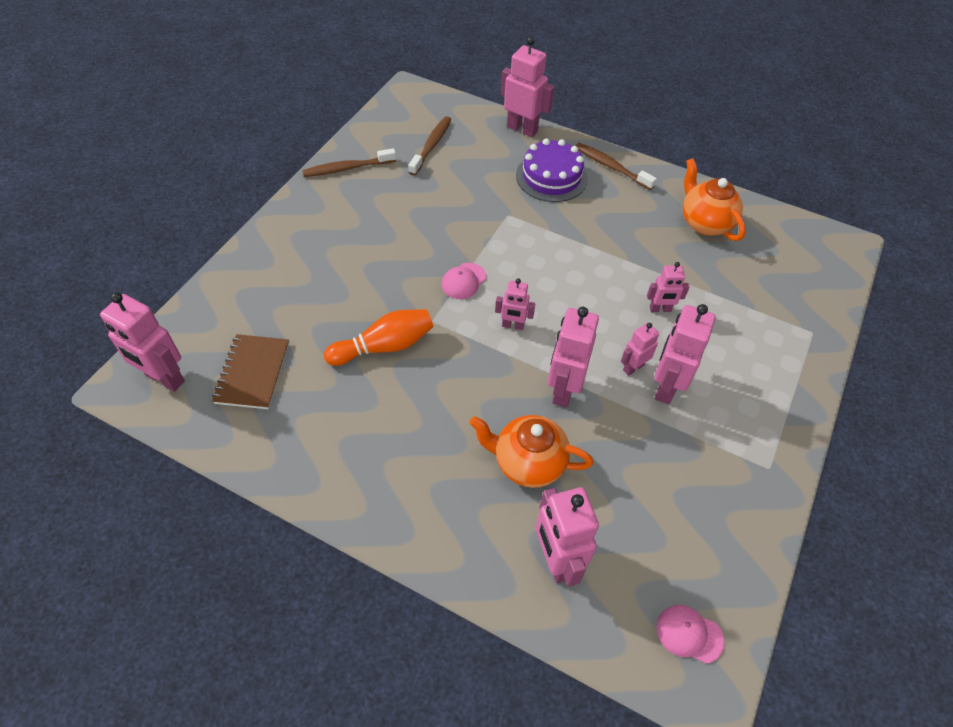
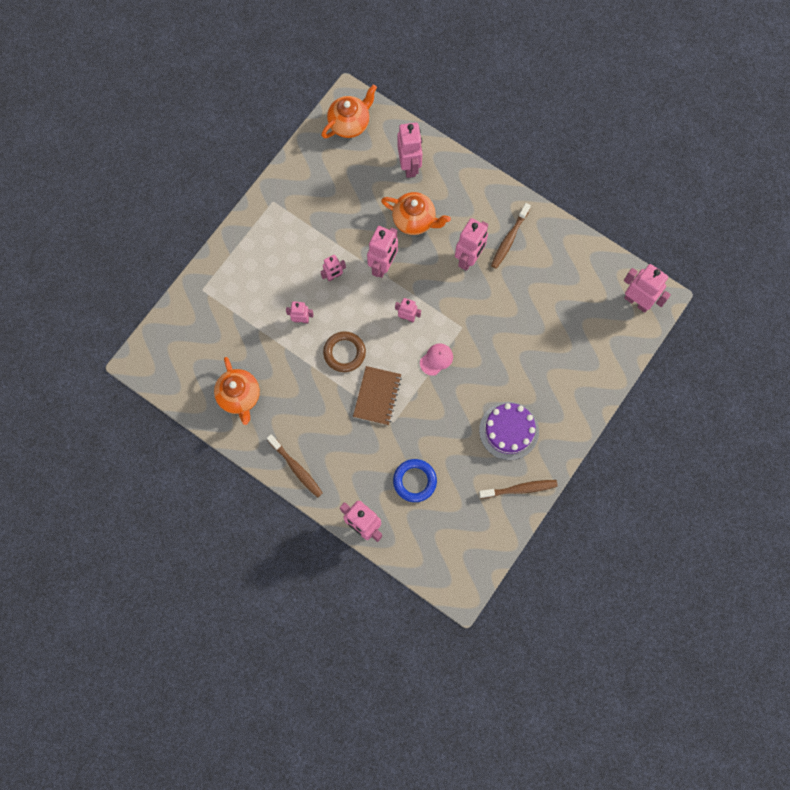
camera: 170 degrees left, 20 degrees up
brown notebook [212,334,289,409] -> brown notebook moved to [353,366,402,425]
orange bowling pin [324,309,433,366] -> none
brown toothbrush [409,116,452,176] -> brown toothbrush moved to [491,203,531,269]
purple cake [516,139,588,202] -> purple cake moved to [479,402,539,460]
pink robot [654,304,716,404] -> pink robot moved to [455,218,488,271]
pink cap [656,605,725,664] -> orange teapot [322,85,377,138]
none -> brown ring [323,331,366,372]
none -> blue ring [393,459,437,502]

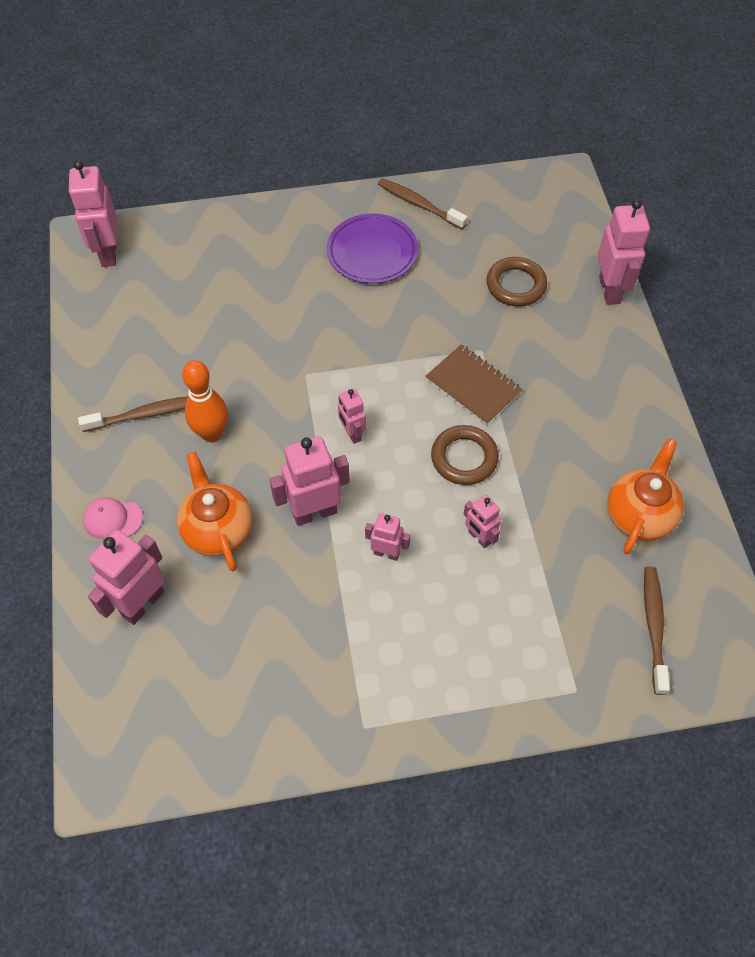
camera: 135 degrees left, 15 degrees down
brown toothbrush [267,434,323,498] -> brown toothbrush moved to [644,566,670,695]
orange teapot [322,85,377,138] -> none
brown notebook [353,366,402,425] -> brown notebook turned 75 degrees clockwise [425,344,523,425]
blue ring [393,459,437,502] -> brown ring [487,257,547,306]
pink cap [420,343,453,376] -> pink cap moved to [83,497,143,539]
pink robot [455,218,488,271] -> orange bowling pin [182,360,228,442]
purple cake [479,402,539,460] -> purple plate [327,214,418,284]

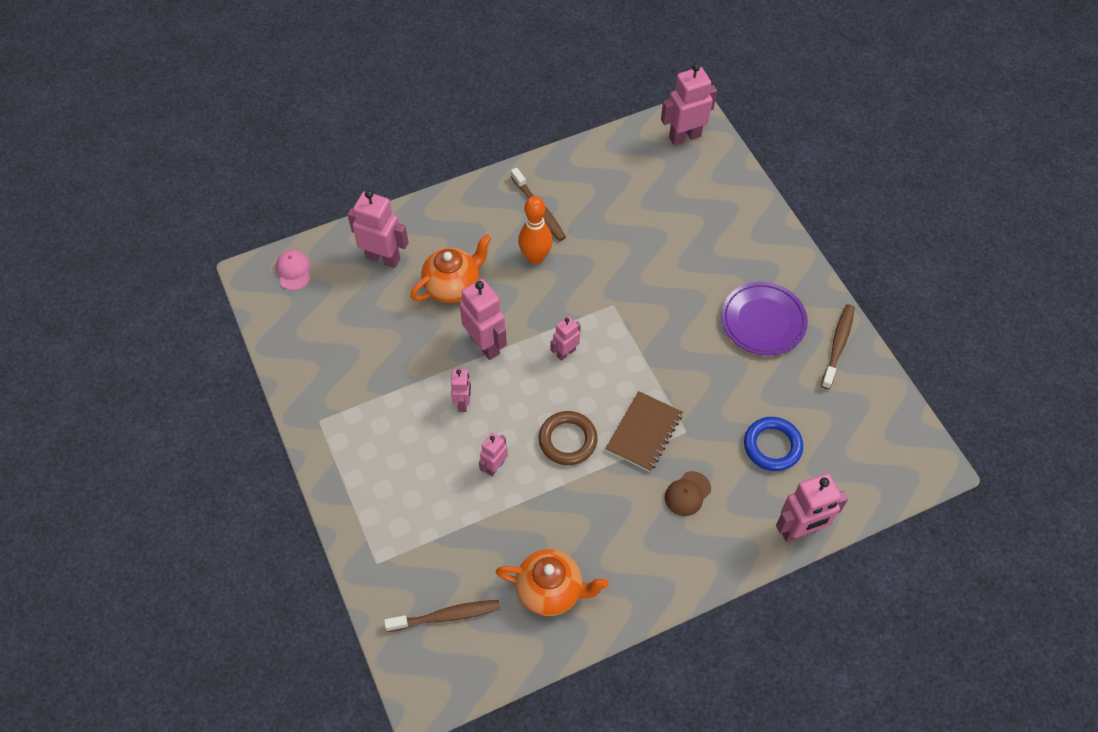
camera: 75 degrees right, 0 degrees up
pink cap [83,497,143,539] -> pink cap moved to [276,250,310,290]
brown ring [487,257,547,306] -> blue ring [744,417,803,471]
none -> brown cap [665,471,711,516]

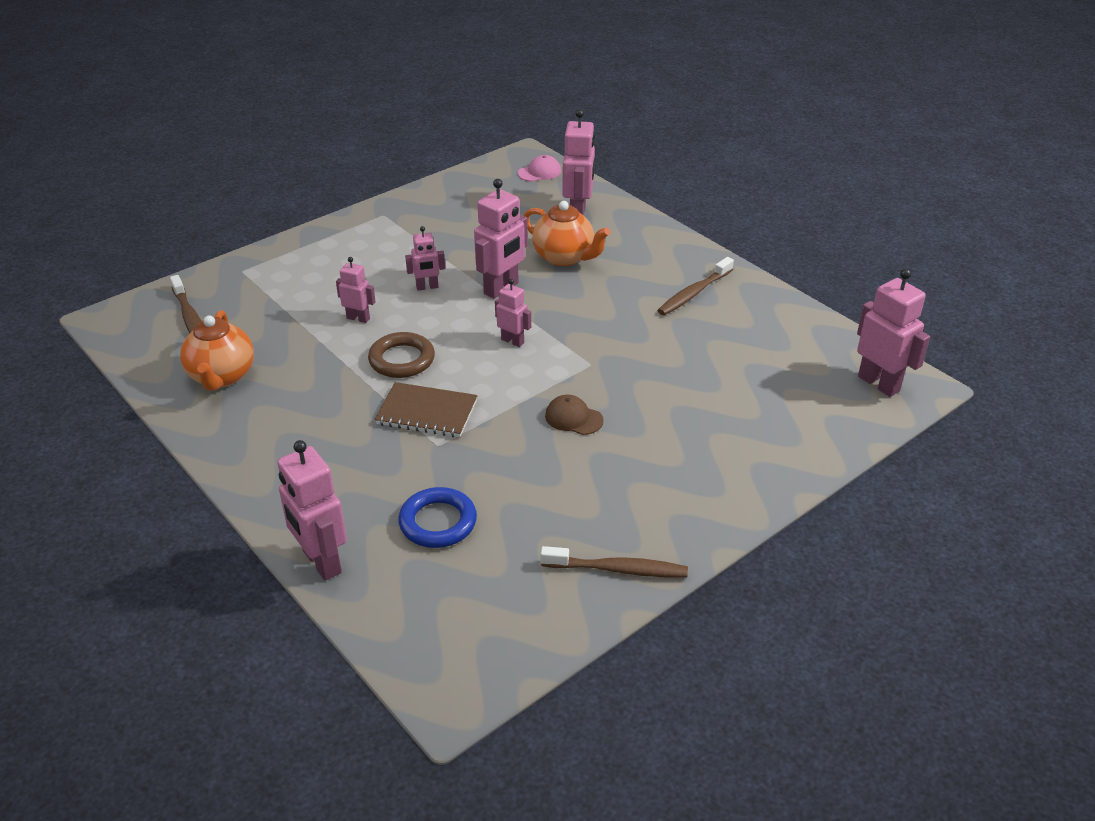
camera: 75 degrees right, 20 degrees down
orange bowling pin [518,196,553,265] -> none
brown cap [665,471,711,516] -> brown cap moved to [545,395,604,435]
purple plate [721,282,808,355] -> none

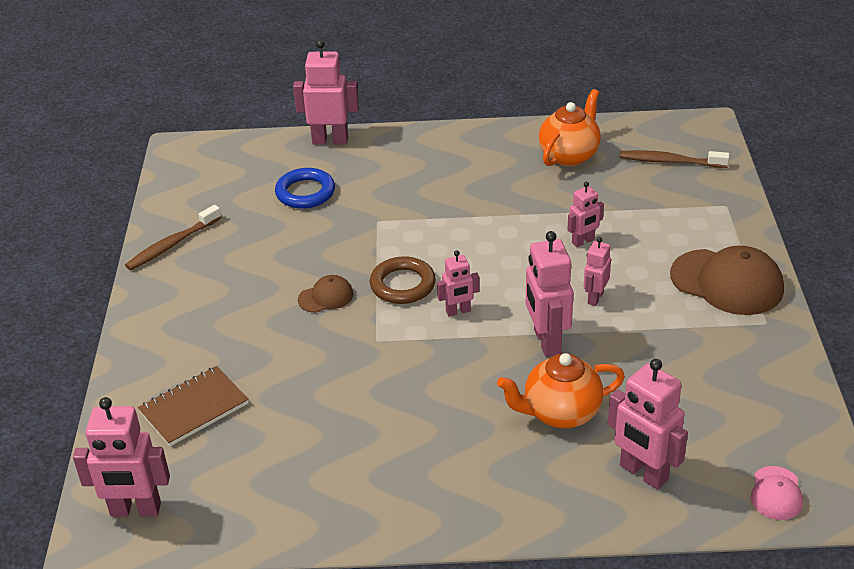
camera: 130 degrees right, 0 degrees up
orange teapot [180,310,254,391] -> orange teapot turned 90 degrees clockwise [539,89,601,166]
brown ring [368,332,435,378] -> brown ring moved to [370,256,436,304]
brown notebook [375,382,477,437] -> brown notebook moved to [138,366,249,446]
brown toothbrush [657,257,734,315] -> none
none -> brown cap [670,246,784,315]

